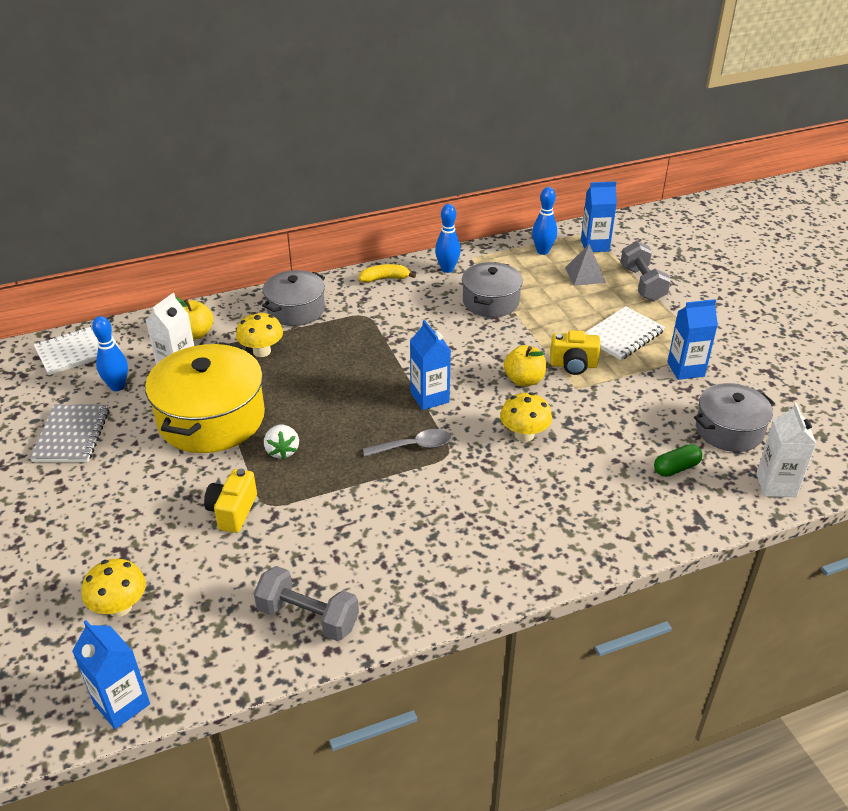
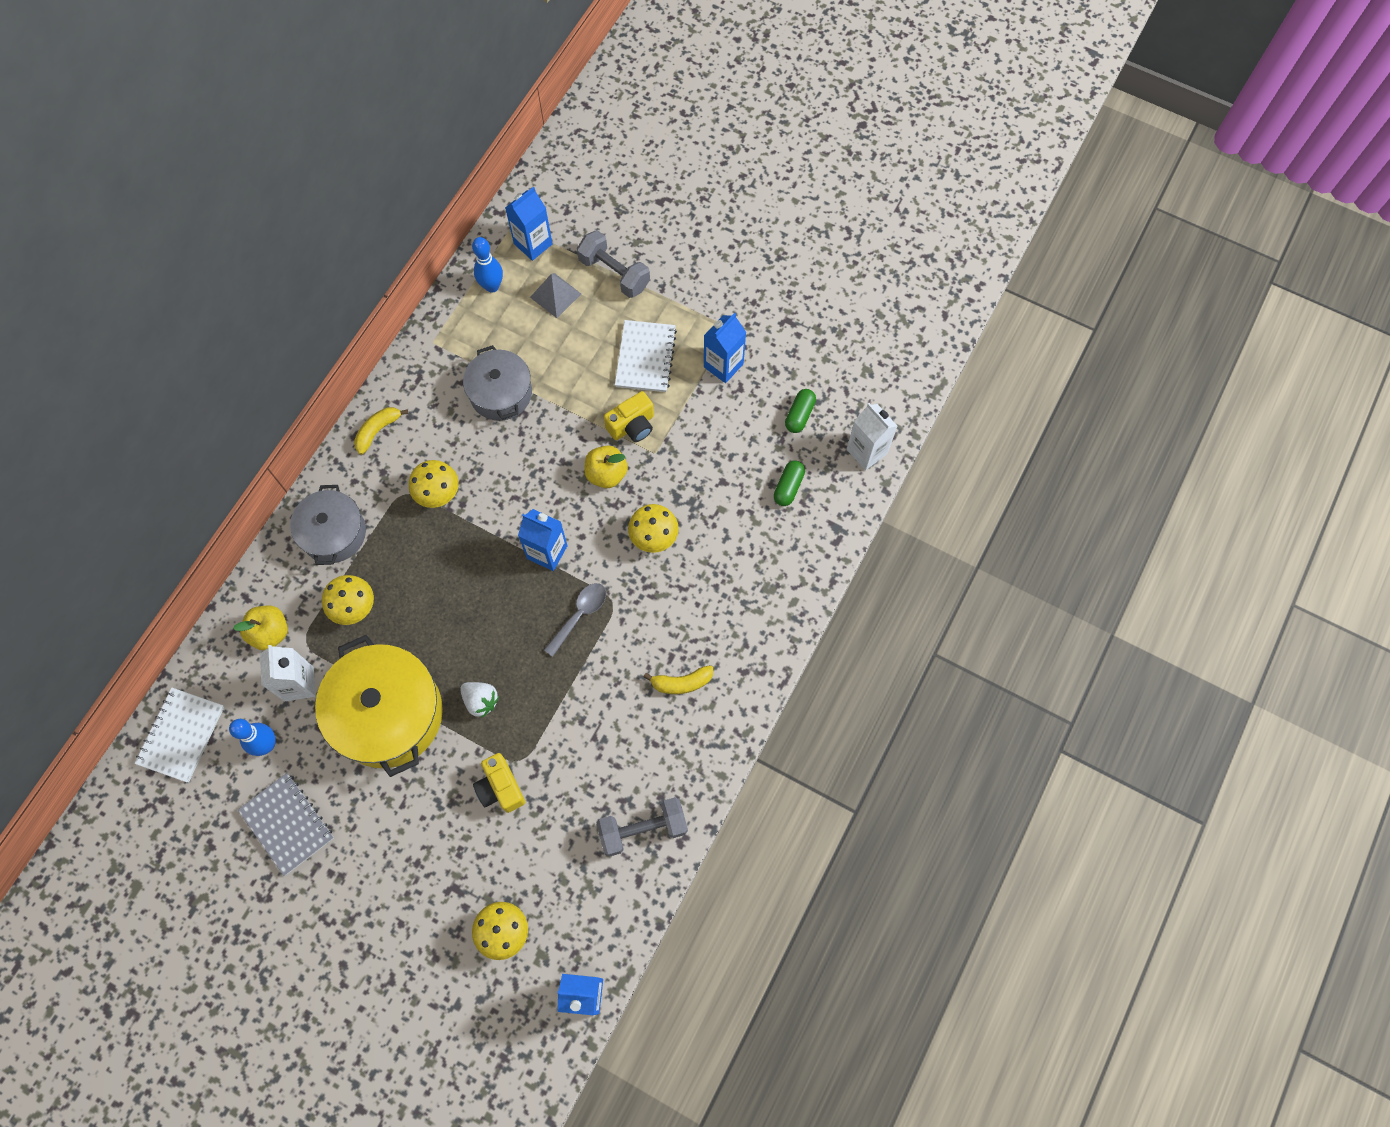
camera: 40 degrees left, 30 degrees up
blue bowling pin [435,204,461,273] -> none
grey pot [694,383,775,452] -> green capsule [785,389,816,433]
none -> yellow mushroom [409,460,459,508]
none -> yellow banana [643,665,713,694]

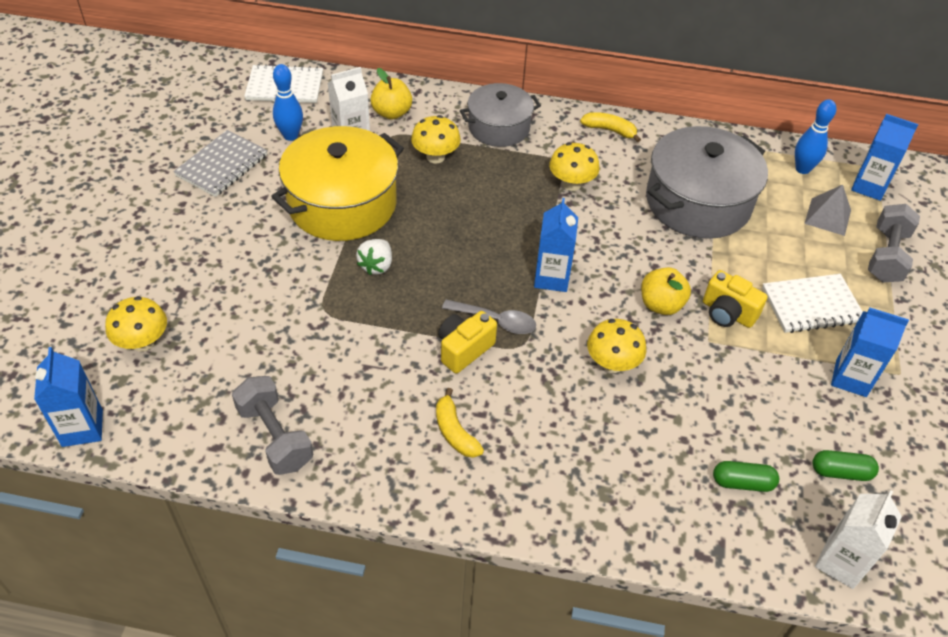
camera: 70 degrees right, 20 degrees down
grey pot [463,345,532,421] -> grey pot [646,126,768,239], size x1.61
yellow camera [473,753,525,813] -> yellow camera moved to [438,311,497,374]

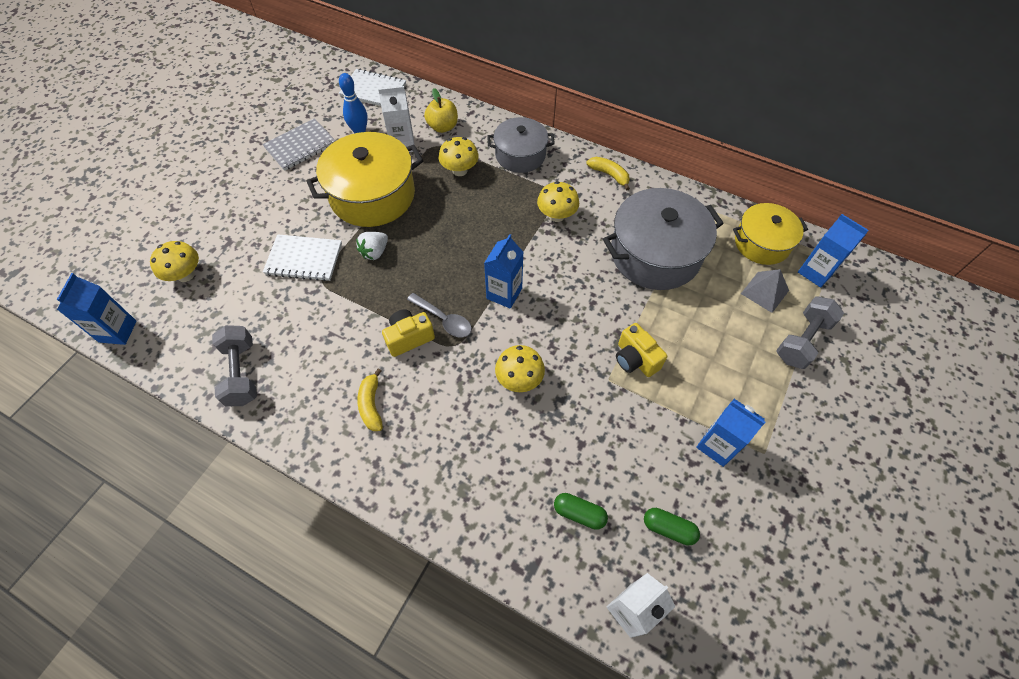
camera: 20 degrees right, 10 degrees up
yellow apple [641,267,691,315] -> none
white notebook [762,274,863,333] -> white notebook moved to [263,234,342,281]
blue bowling pin [795,99,836,174] -> yellow pot [733,203,808,265]

